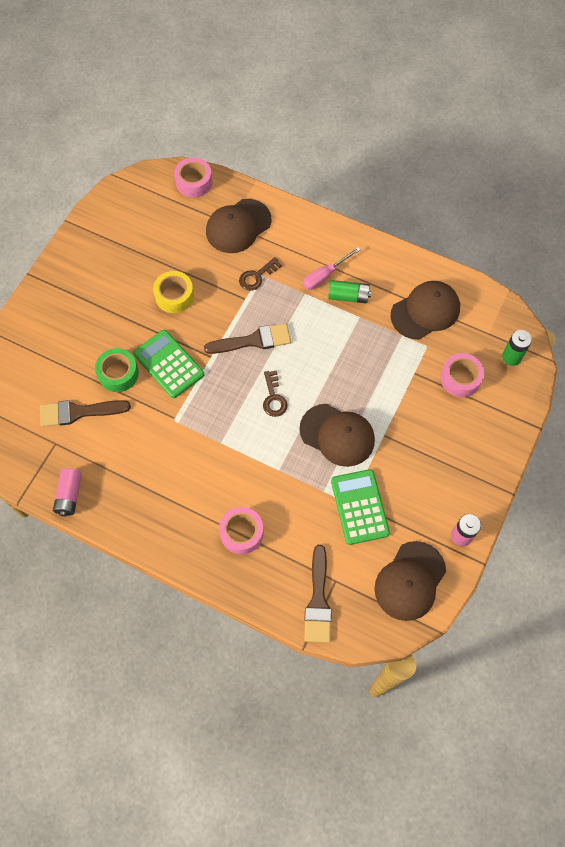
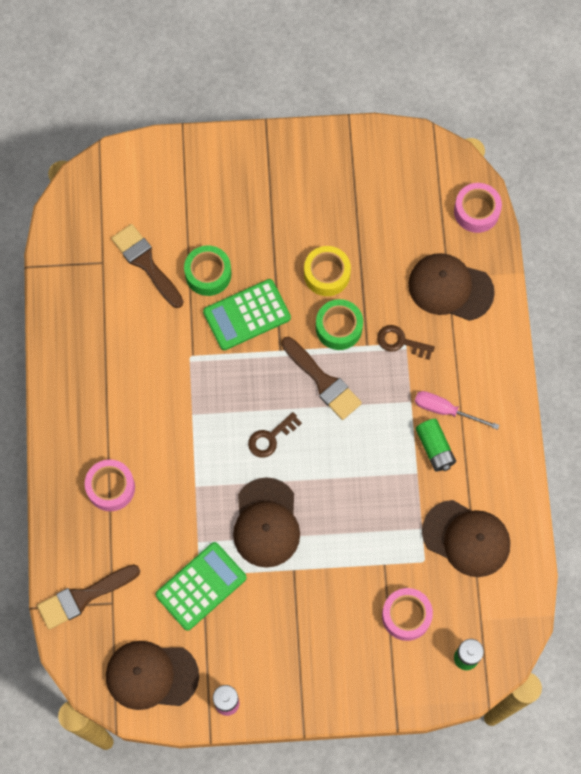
camera: 60 degrees right, 5 degrees up
pink battery [53,468,82,517] -> none
green calculator [133,330,204,398] -> green calculator turned 135 degrees counterclockwise [203,279,291,350]
none -> green tape [316,299,363,350]

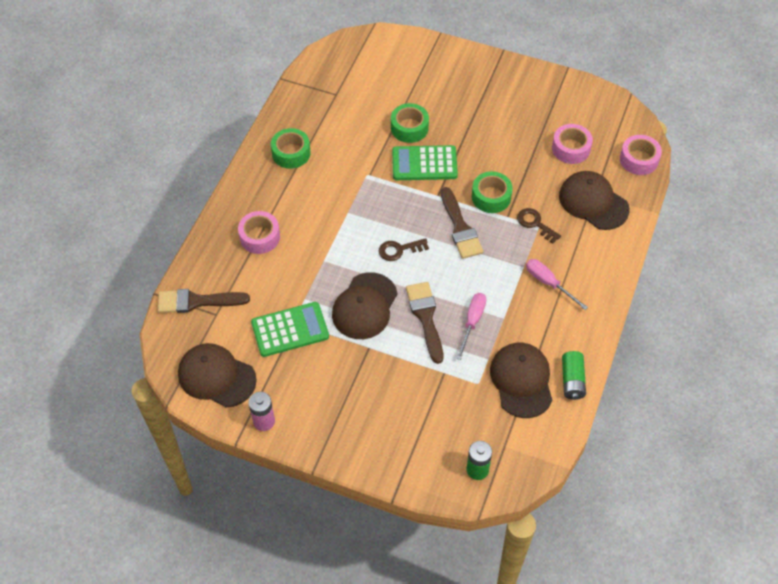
camera: 25 degrees right, 15 degrees down
brown brush [111,224,183,308] -> brown brush moved to [406,282,443,364]
yellow tape [304,246,351,296] -> none
pink tape [382,588,433,641] -> pink tape moved to [552,124,593,164]
green battery [416,419,456,472] -> green battery moved to [562,351,586,400]
brown cap [422,500,510,577] -> brown cap turned 150 degrees counterclockwise [490,343,552,418]
none -> green tape [271,128,311,169]
none -> pink screwdriver [456,293,486,360]

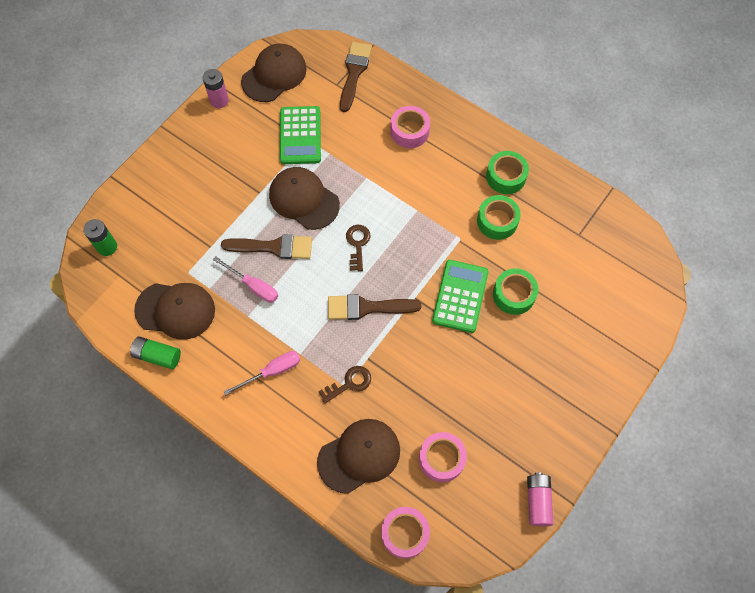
camera: 105 degrees right, 10 degrees up
green tape [472,171,513,213] -> green tape moved to [477,195,521,240]
none -> pink battery [527,472,553,526]

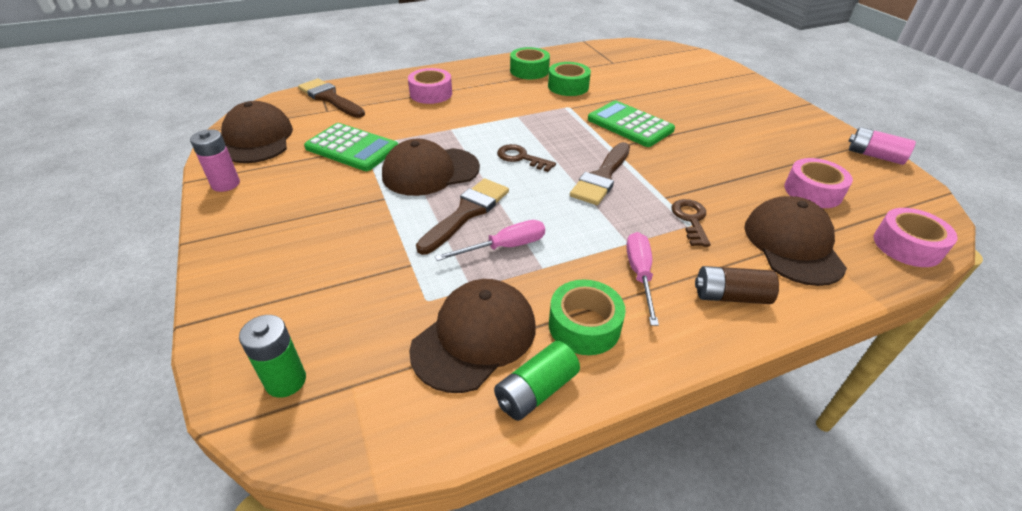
camera: 60 degrees left, 25 degrees down
green tape [493,268,539,315] -> green tape moved to [549,279,626,355]
none -> brown battery [695,266,779,304]

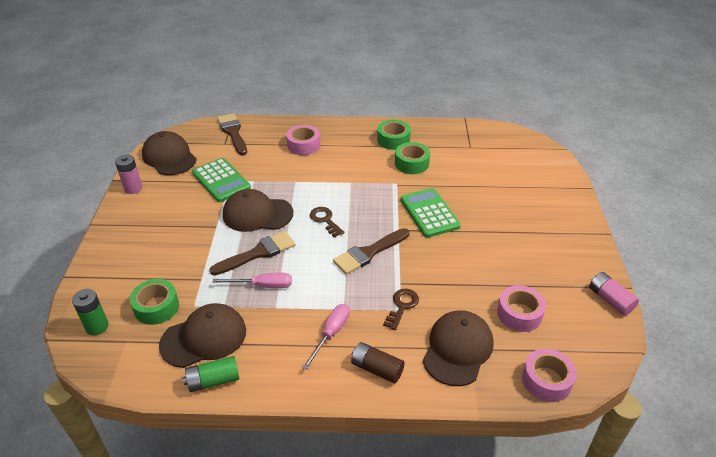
camera: 25 degrees right, 0 degrees up
brown cap [221,101,293,163] -> brown cap turned 45 degrees counterclockwise [142,131,197,175]
green tape [549,279,626,355] -> green tape moved to [130,279,179,325]

